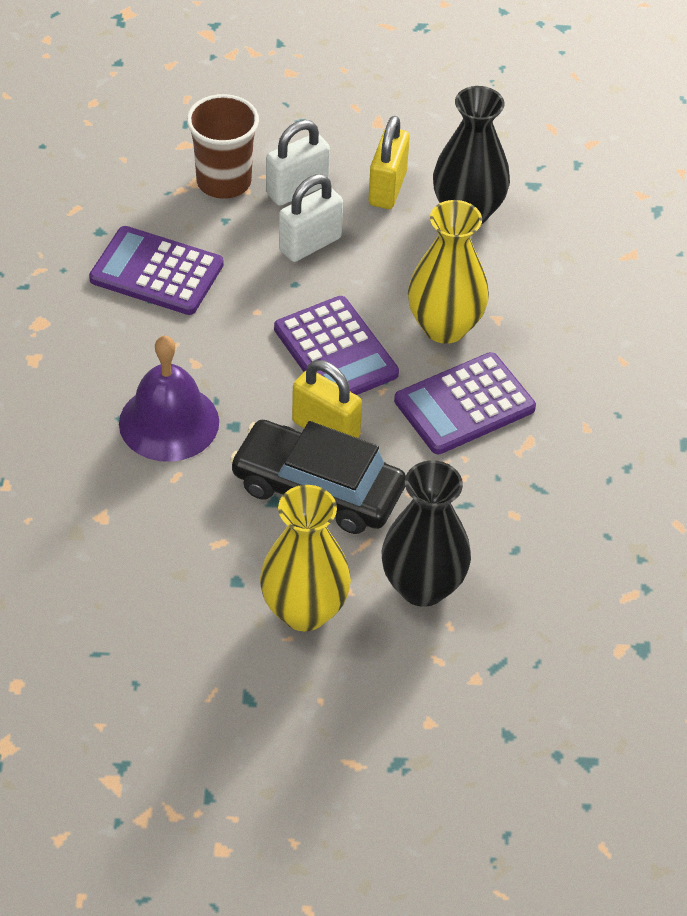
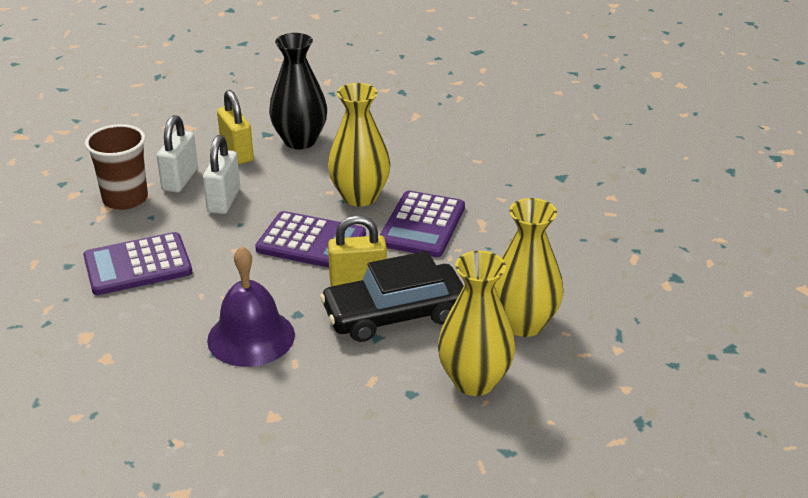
camera: 40 degrees left, 15 degrees down
black vase [381,460,471,607] -> yellow vase [495,198,563,337]

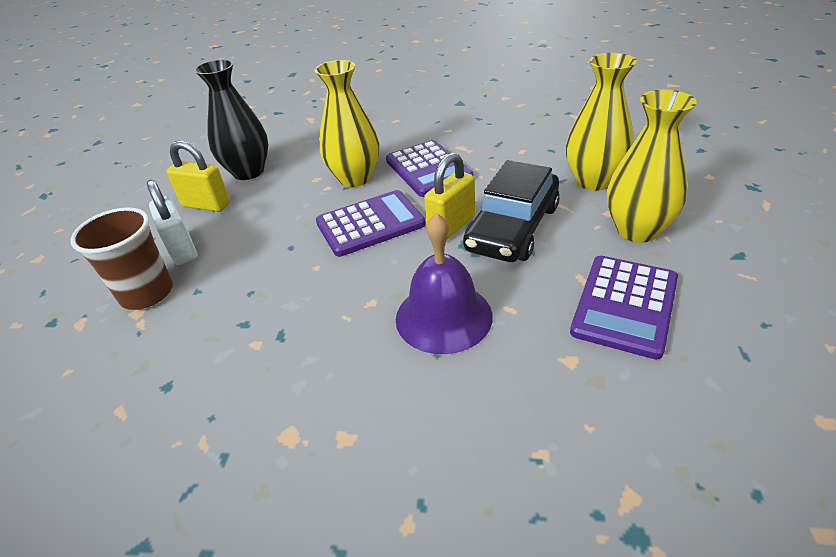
camera: 40 degrees left, 5 degrees up
purple calculator [83,232,192,295] -> purple calculator moved to [570,256,678,359]
white padlock [203,135,240,214] -> none

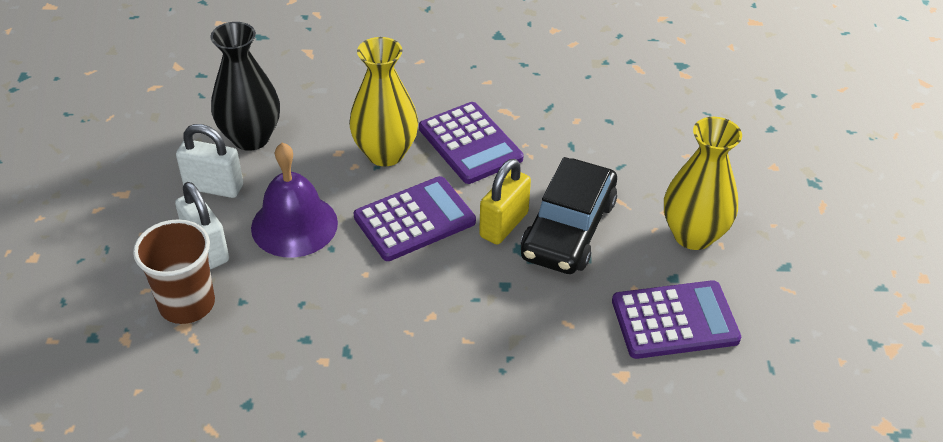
camera: 10 degrees left, 5 degrees up
yellow padlock [166,140,230,212] -> white padlock [176,124,243,198]
purple bell [396,213,493,354] -> purple bell moved to [251,142,338,258]
yellow vase [566,53,637,191] -> none
purple calculator [570,256,678,359] -> purple calculator turned 120 degrees counterclockwise [612,280,741,359]

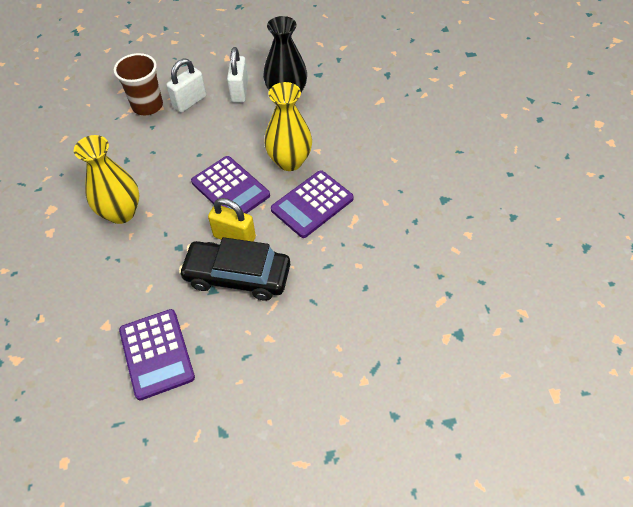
camera: 80 degrees right, 10 degrees up
purple bell [251,142,338,258] -> none
yellow vase [664,117,742,250] -> yellow vase moved to [74,135,139,224]

